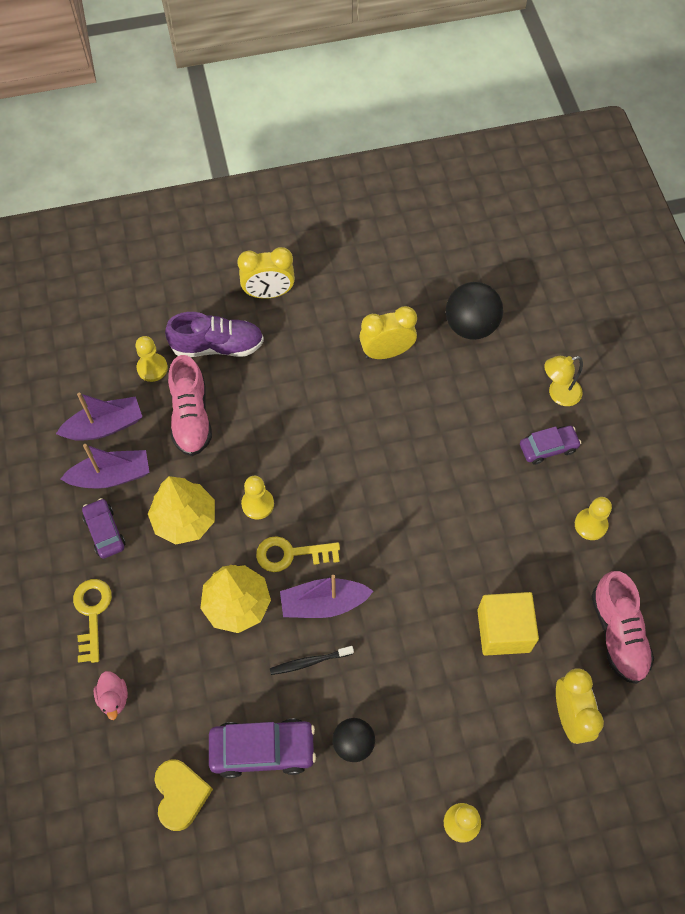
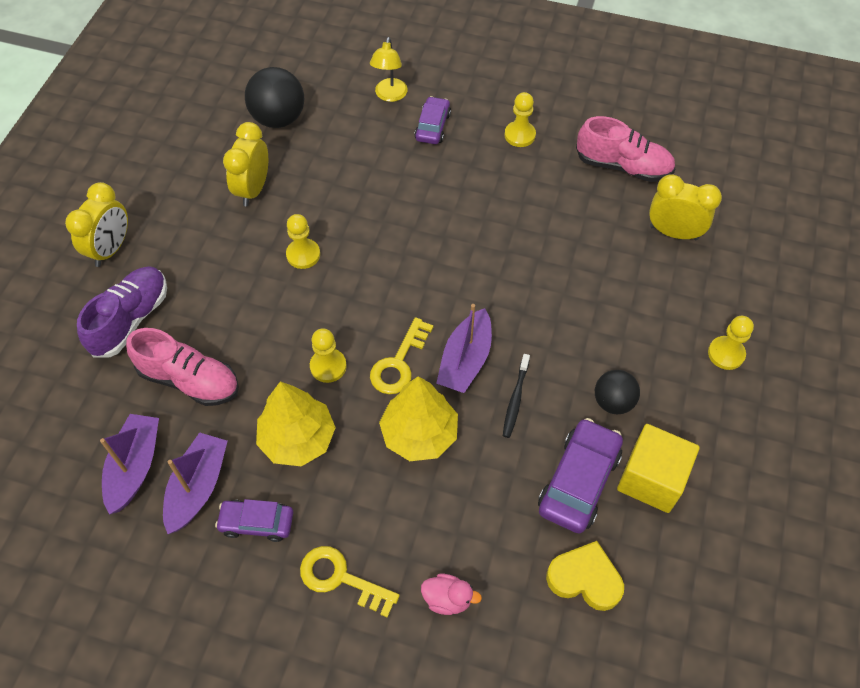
camera: 60 degrees left, 5 degrees down
yellow pawn [135,336,168,382] -> yellow pawn moved to [286,214,320,269]
yellow cube [477,592,539,656] -> yellow cube moved to [617,424,700,513]

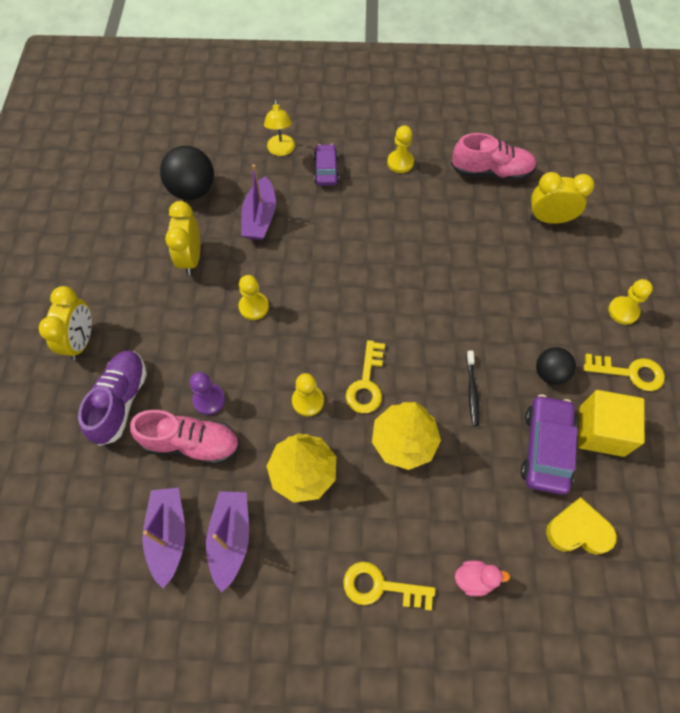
camera: 15 degrees left, 5 degrees up
purple car [215,499,293,542] -> none
purple boat [436,304,492,393] -> purple boat moved to [241,164,276,240]
none -> purple pawn [190,372,225,415]
none -> yellow key [584,354,665,391]

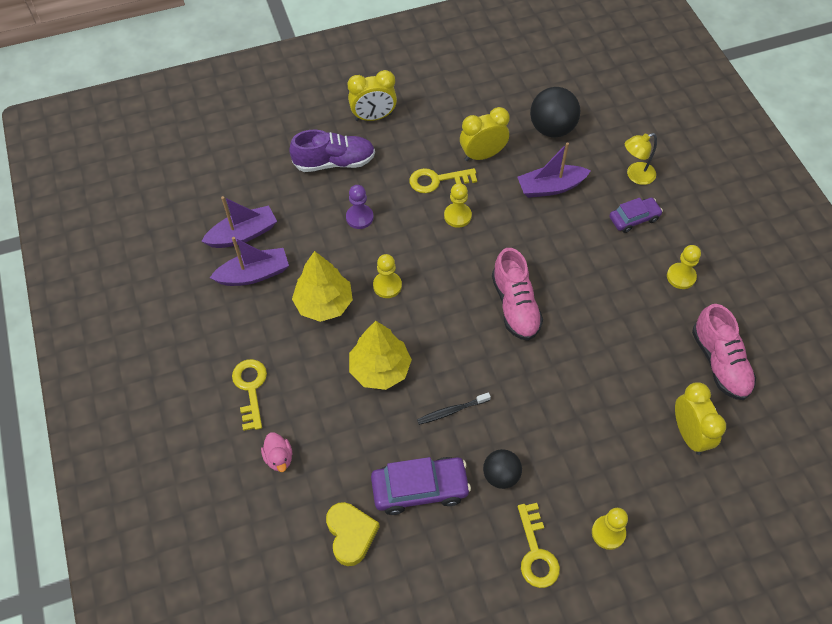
camera: 70 degrees right, 5 degrees down
pink shoe [130,410,240,465] -> pink shoe moved to [492,248,543,341]
yellow key [346,340,385,413] -> yellow key moved to [409,168,477,193]
yellow cube [578,390,645,457] -> none

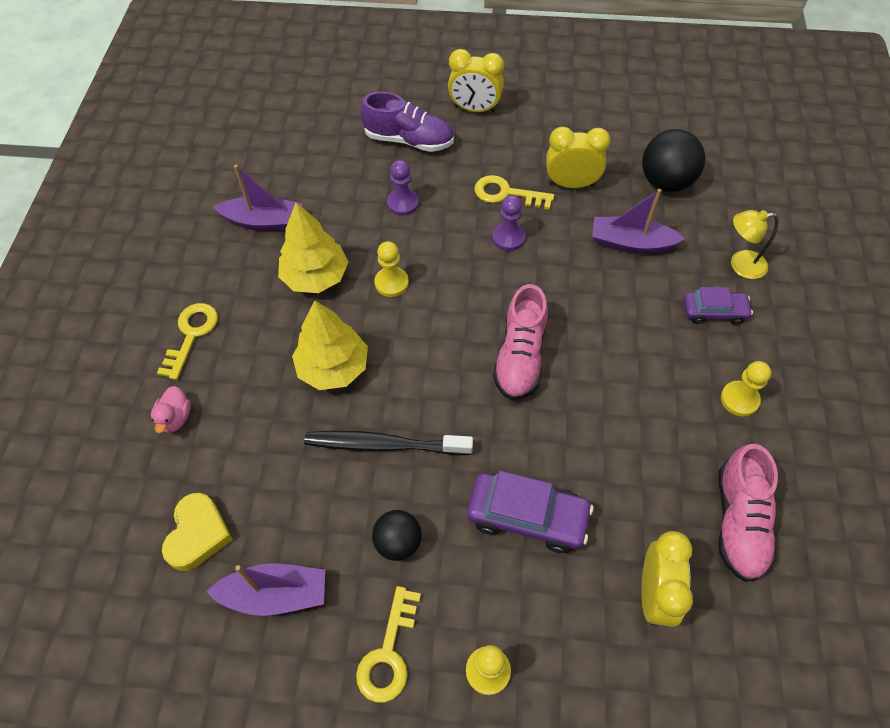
camera: 25 degrees right, 0 degrees up
purple boat [201,196,277,248] -> purple boat moved to [206,563,325,616]
purple car [371,457,471,515] -> purple car moved to [467,471,593,553]
black toothbrush [417,392,491,425] -> black toothbrush [304,431,473,455], size x1.77
yellow pawn [444,183,472,228] -> purple pawn [492,195,525,251]

